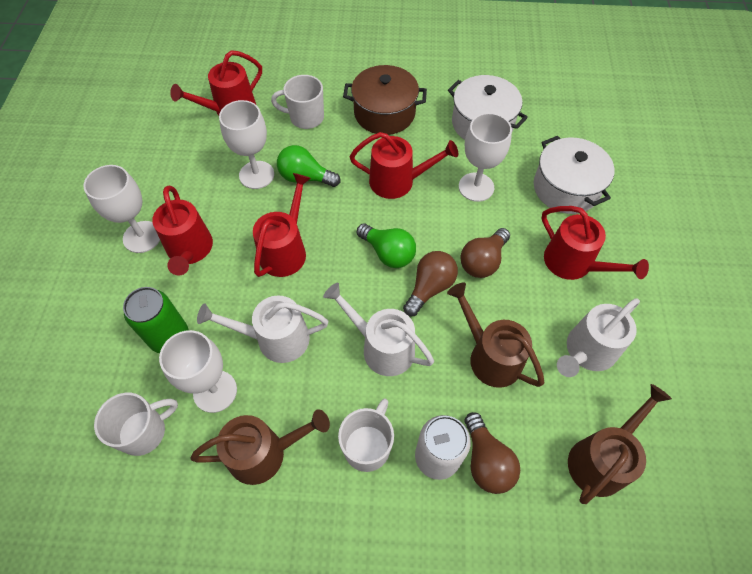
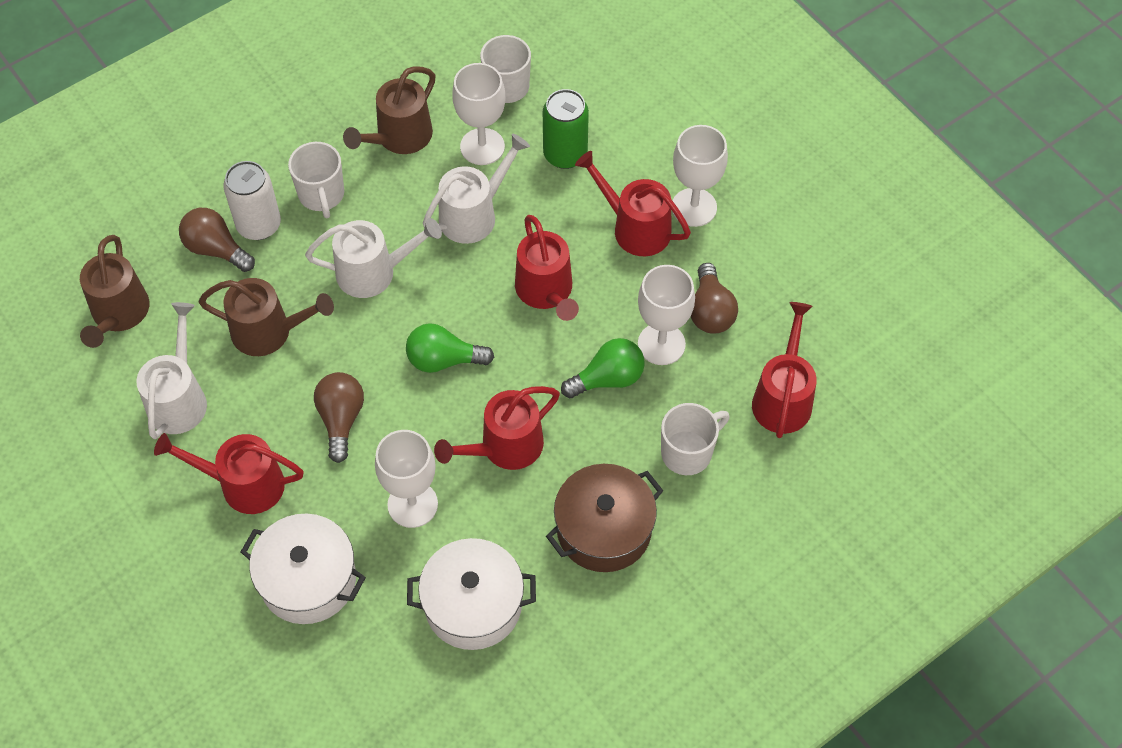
camera: 140 degrees right, 0 degrees up
brown light bulb [403,251,458,316] -> brown light bulb moved to [691,263,738,334]

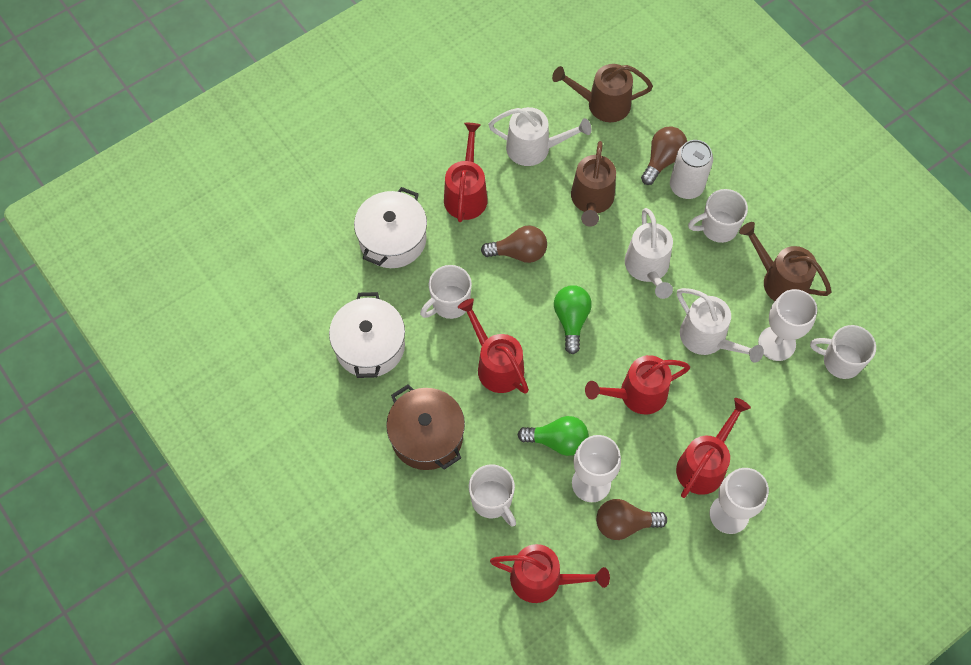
camera: 90 degrees right, 5 degrees up
white goblet [375,430,438,528] -> white mug [420,265,472,319]
green can [543,89,589,169] -> none
green light bulb [561,338,645,398] -> green light bulb turned 60 degrees counterclockwise [517,416,589,456]

